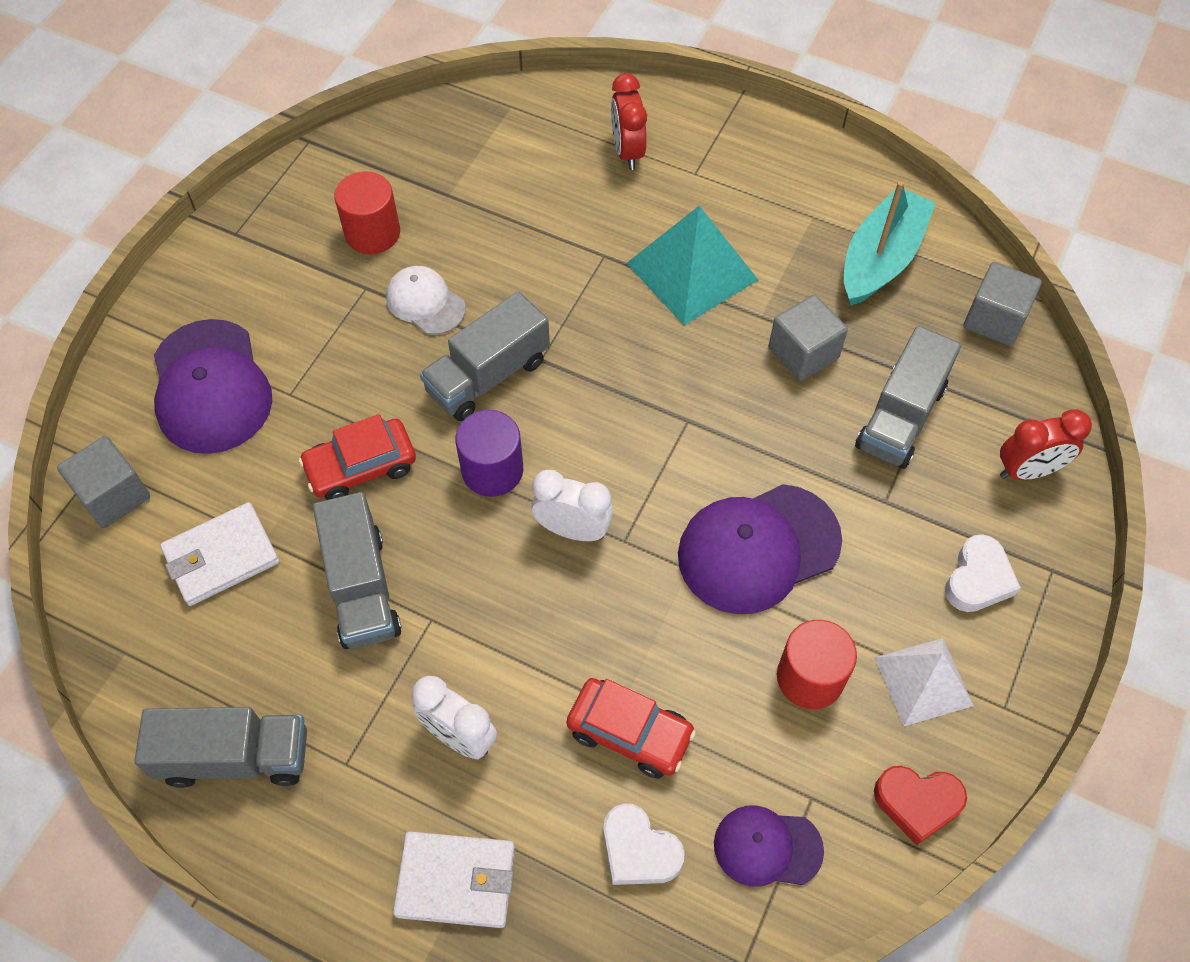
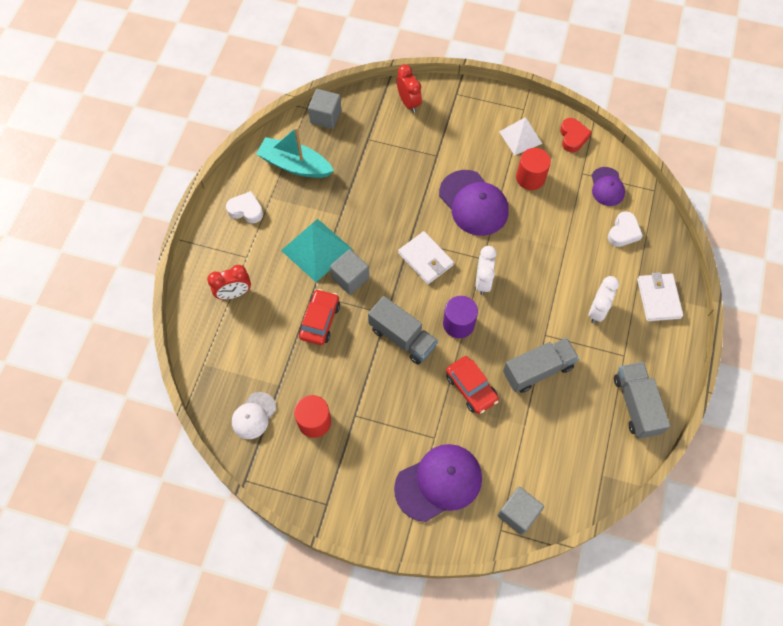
camera: 100 degrees left, 5 degrees up
white wallet [160,502,279,606] -> white wallet moved to [398,231,454,284]
white cap [386,266,466,335] -> white cap moved to [232,392,276,439]
red car [566,678,696,778] -> red car moved to [299,289,340,345]
grey cube [769,294,848,381] -> grey cube moved to [330,249,369,295]
grey truck [855,325,962,469] -> none
white heart [945,534,1021,612] -> white heart moved to [226,191,263,223]

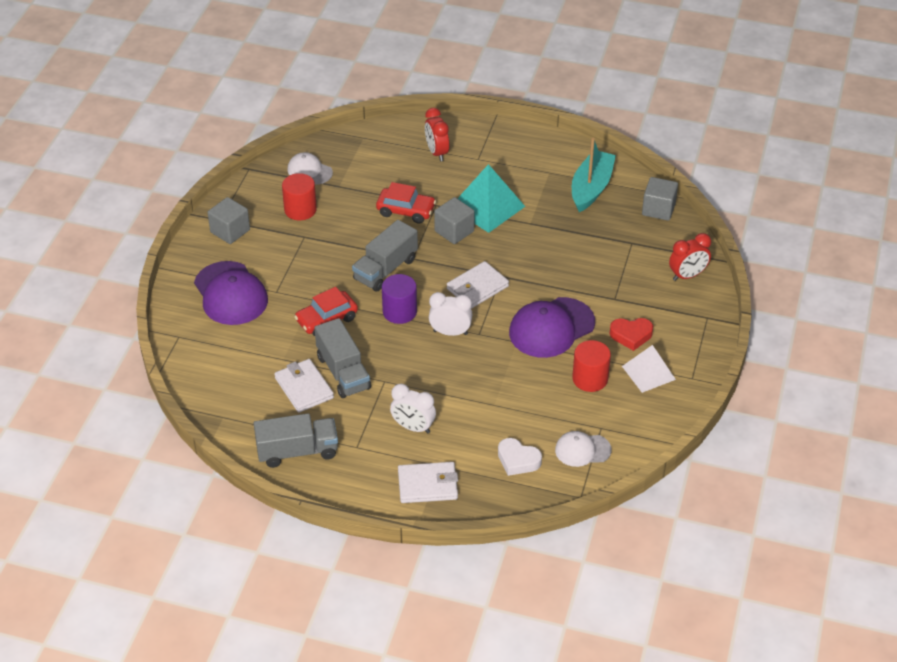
camera: 90 degrees right, 20 degrees down
white heart [226,191,263,223] -> none
grey cube [498,487,544,535] -> grey cube moved to [208,197,250,244]
red heart [560,118,592,152] -> red heart moved to [610,318,653,351]
purple cap [592,167,625,206] -> white cap [555,431,611,467]
none -> white wallet [274,359,334,413]

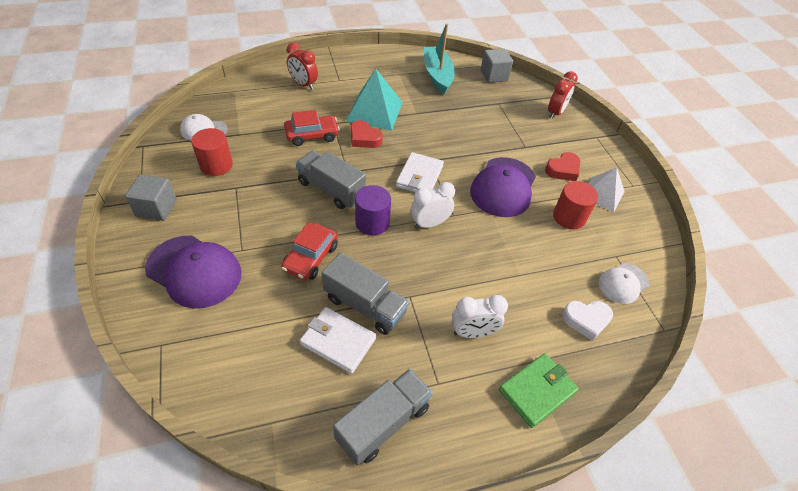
camera: 35 degrees left, 5 degrees up
grey truck [352,220,418,292] -> grey truck turned 120 degrees clockwise [296,150,366,209]
white wallet [398,462,458,503] -> green wallet [499,353,579,428]
grey cube [434,197,475,244] -> red heart [351,120,383,148]

